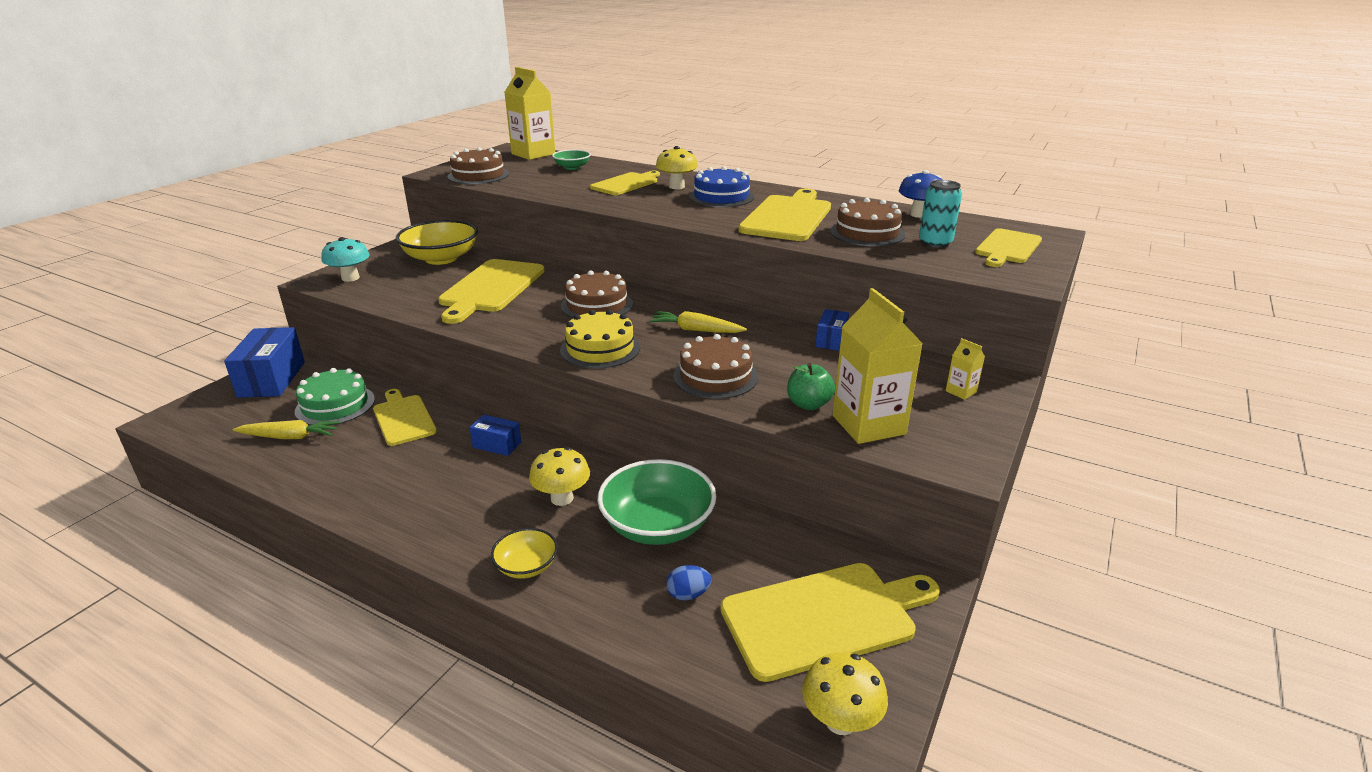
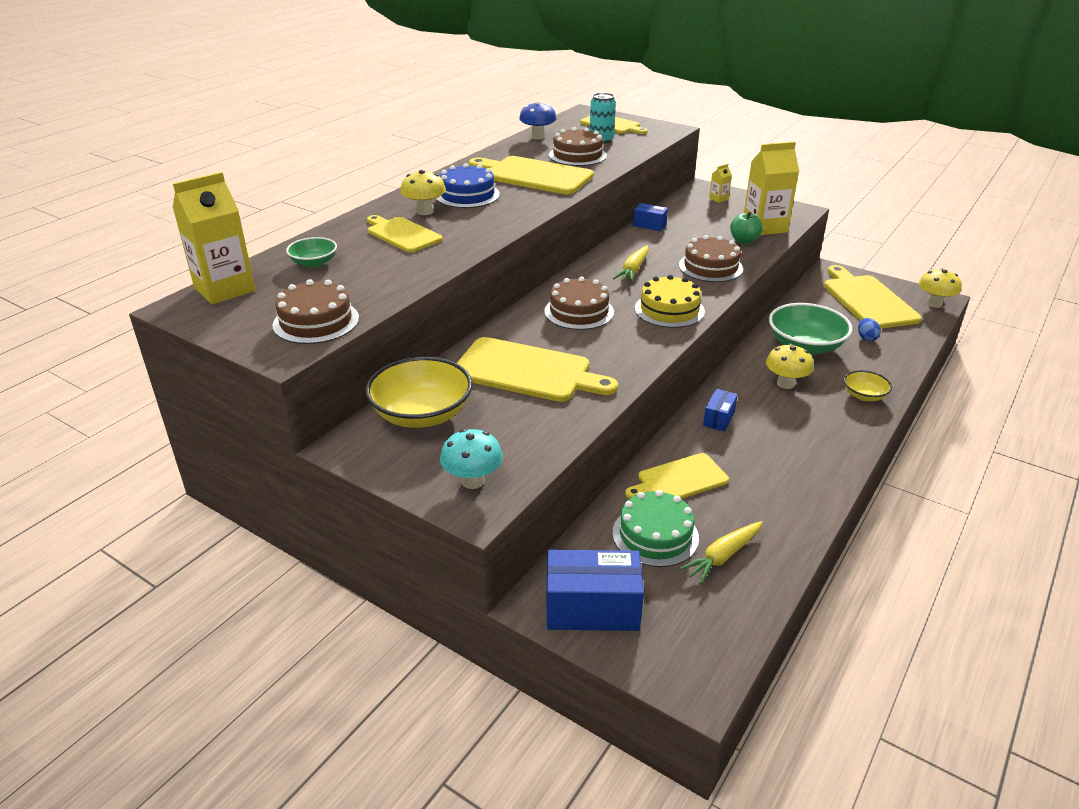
camera: 85 degrees left, 5 degrees up
yellow carrot [233,420,340,439] -> yellow carrot turned 135 degrees counterclockwise [679,521,763,584]

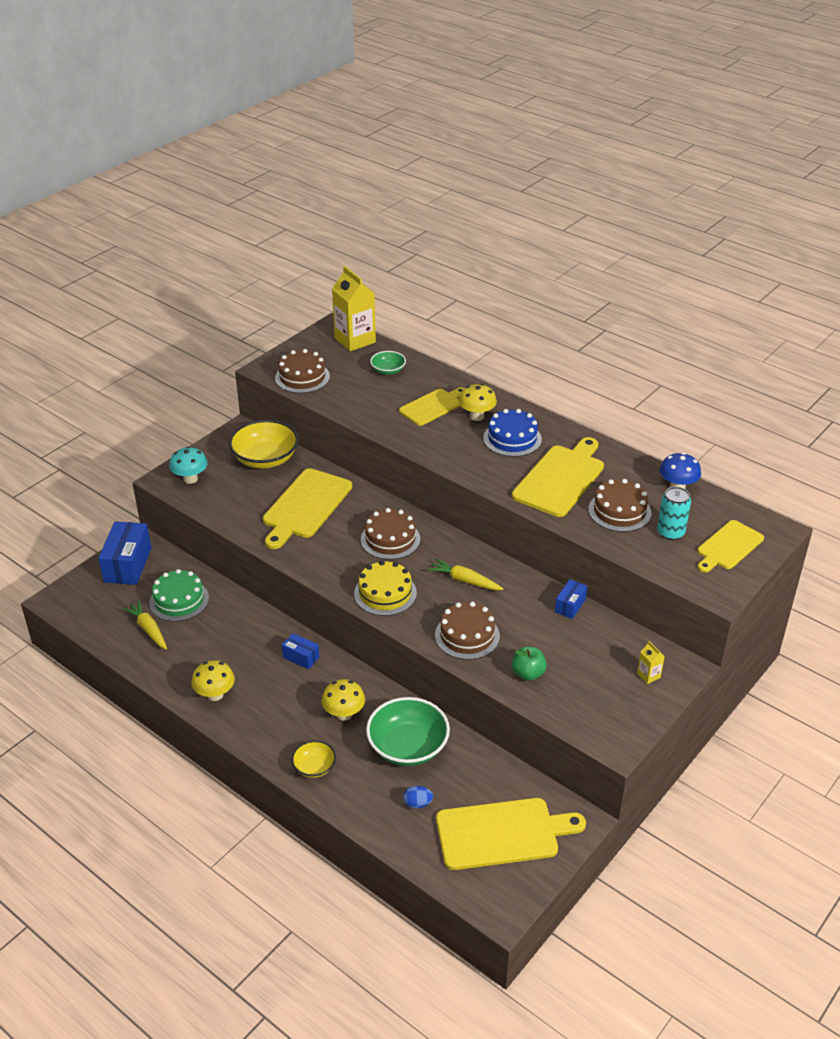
camera: 95 degrees right, 5 degrees up
yellow cutting board [625,453,729,499] -> none
yellow carton [744,142,799,235] -> none
yellow mushroom [919,268,962,308] -> yellow mushroom moved to [191,660,235,701]

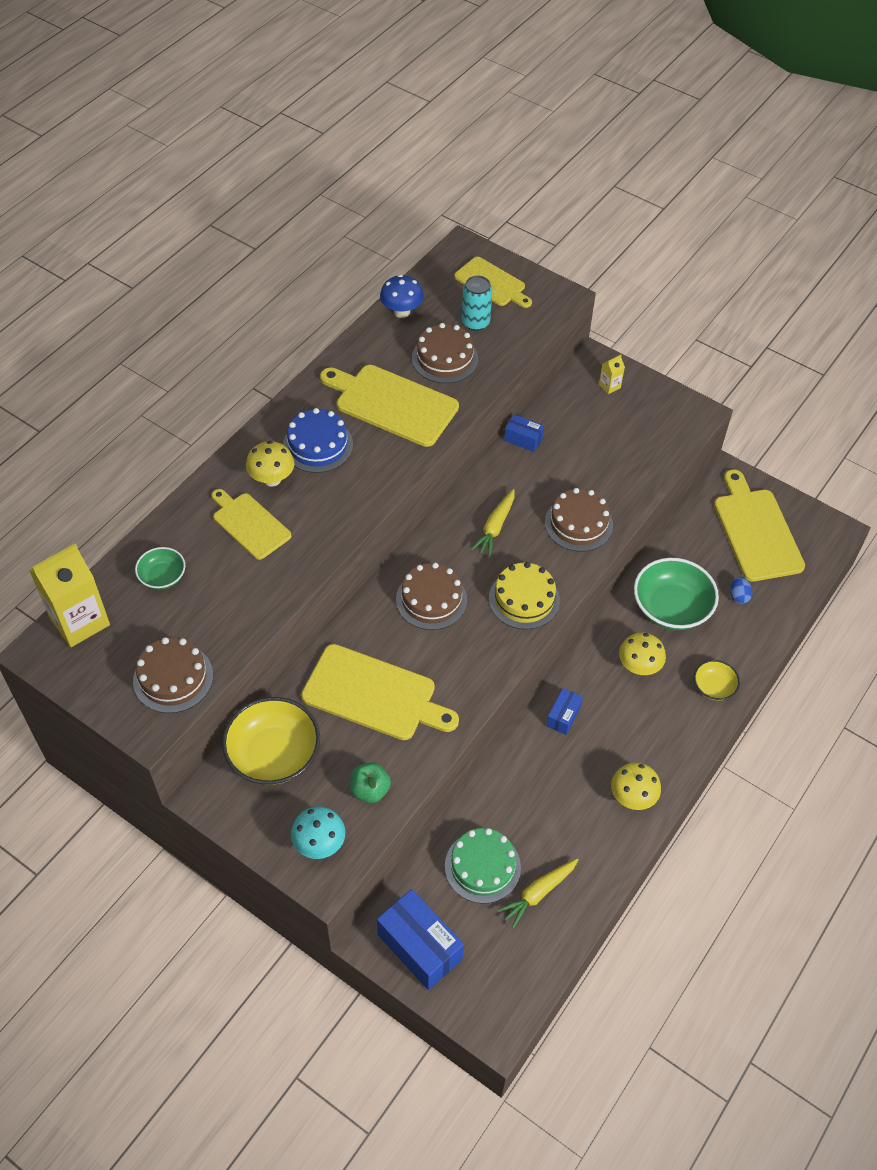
camera: 95 degrees left, 15 degrees up
blue box [98,521,152,585] -> blue box turned 45 degrees clockwise [377,889,464,990]
green apple [511,647,547,681] -> green apple moved to [350,762,391,803]

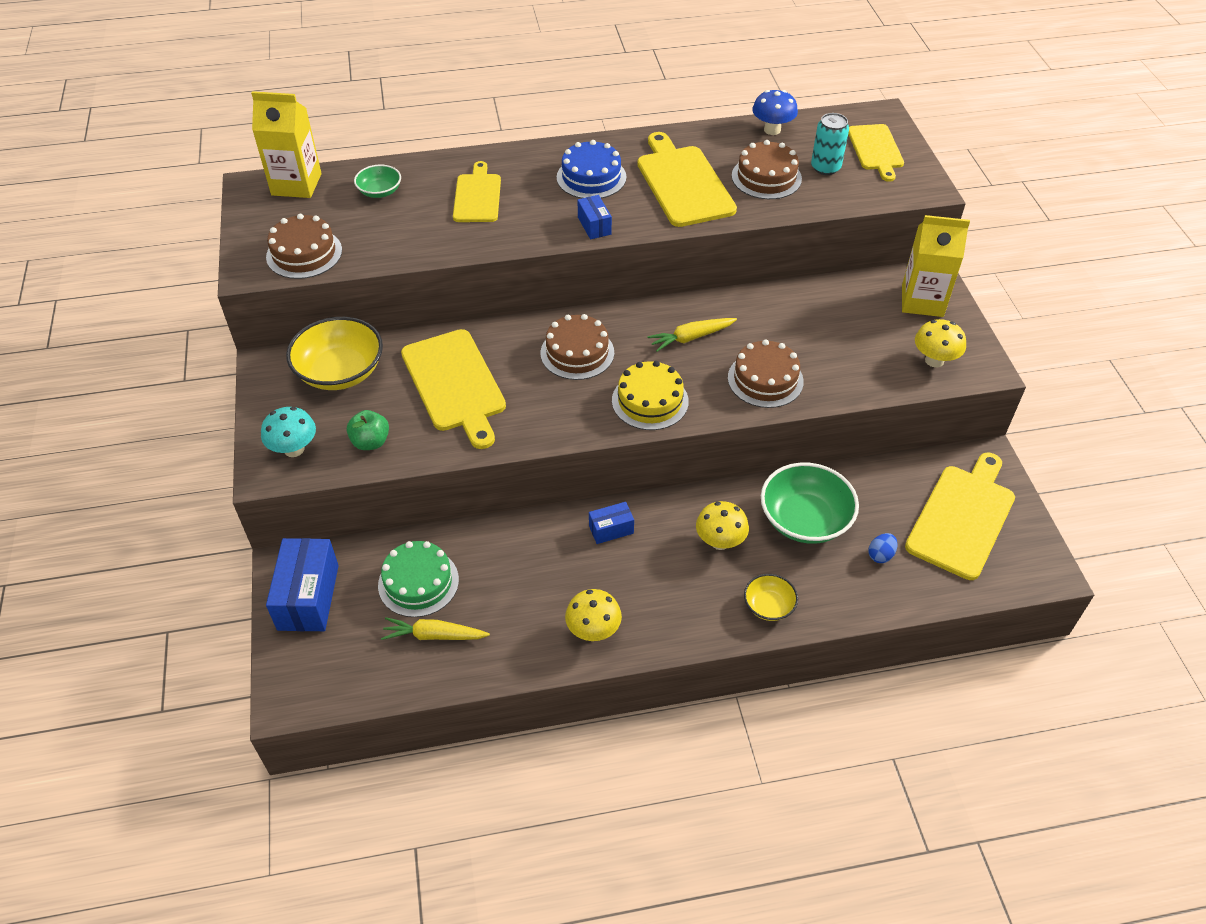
camera: 45 degrees right, 5 degrees down
yellow mushroom [246,441,295,486] -> yellow mushroom moved to [915,319,966,367]
blue box [504,414,544,452] -> blue box moved to [577,195,612,239]
yellow carton [599,355,625,394] -> yellow carton [902,215,970,317], size x2.29

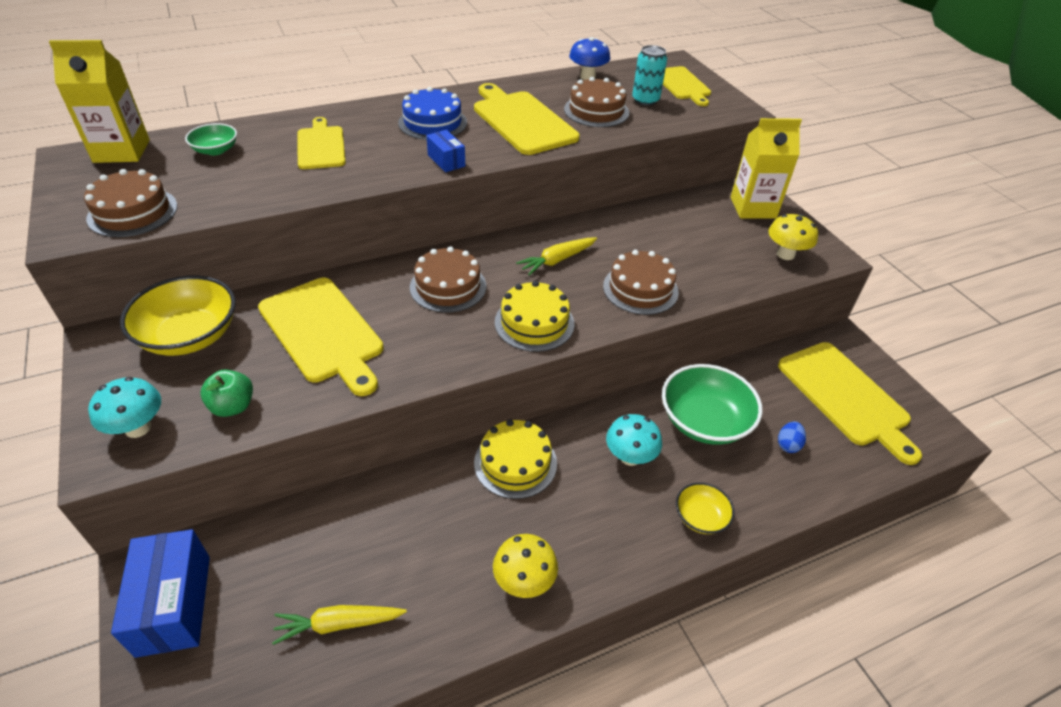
camera: 15 degrees left, 5 degrees down
green cake [378,541,459,617] -> none
blue box [589,502,634,544] -> yellow cake [474,419,557,499]
yellow mushroom [696,501,749,550] -> turquoise mushroom [606,414,662,466]
yellow cutting board [905,453,1015,580] -> yellow cutting board turned 135 degrees clockwise [778,342,922,465]

